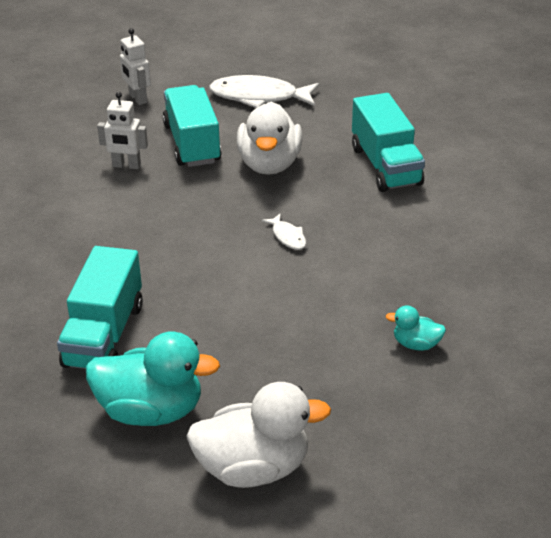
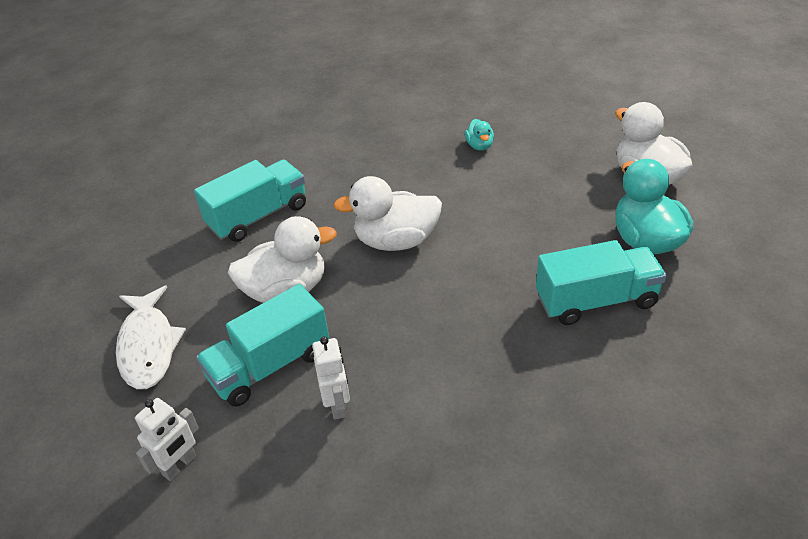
camera: 110 degrees left, 5 degrees up
white fish [261,213,306,250] -> white duck [333,176,442,251]

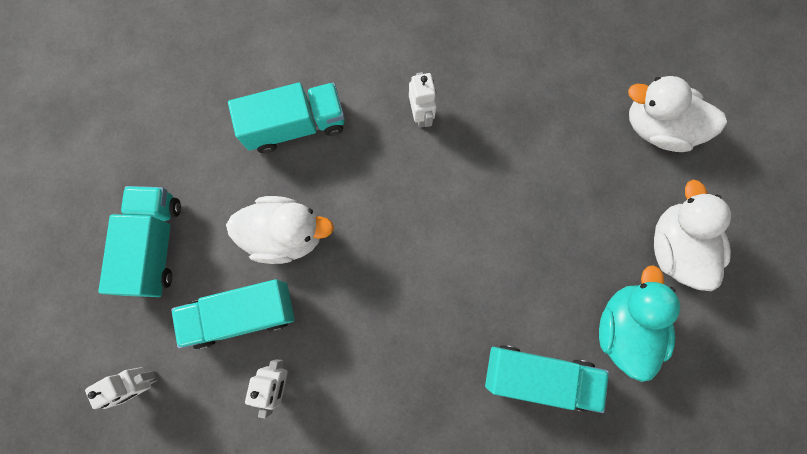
camera: 20 degrees right, 35 degrees up
white fish [116,285,186,389] -> turquoise truck [99,186,181,297]
white duck [333,176,442,251] -> white duck moved to [628,76,727,152]
turquoise duck [465,119,494,151] -> none
none -> white robot [409,72,436,128]

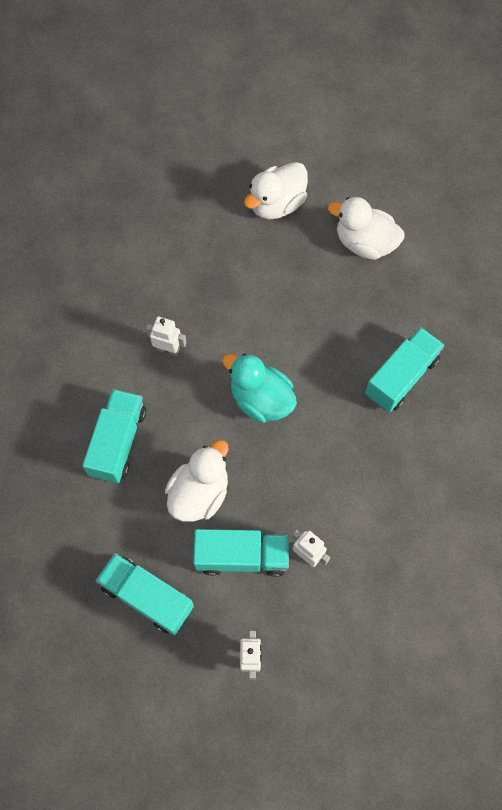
camera: 60 degrees left, 10 degrees down
turquoise truck [171,279,295,349] -> turquoise truck turned 105 degrees counterclockwise [193,529,289,577]
turquoise duck [599,265,680,382] -> turquoise duck moved to [222,353,297,423]

